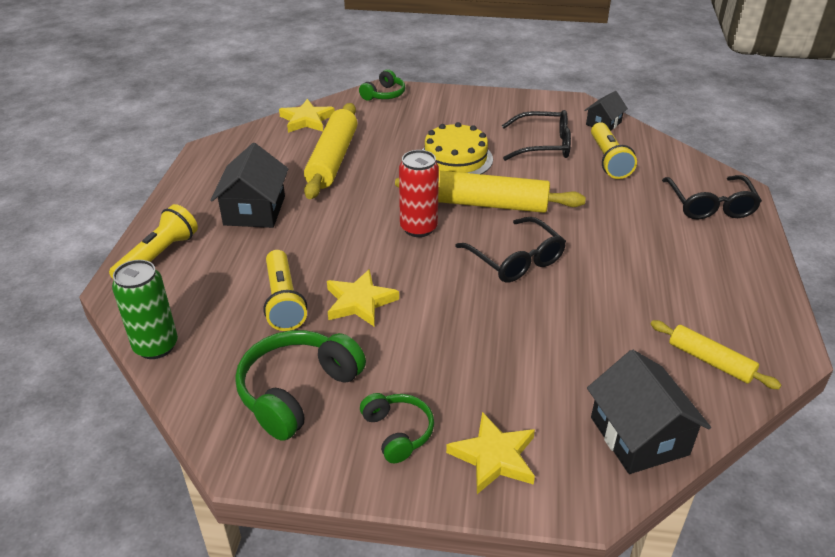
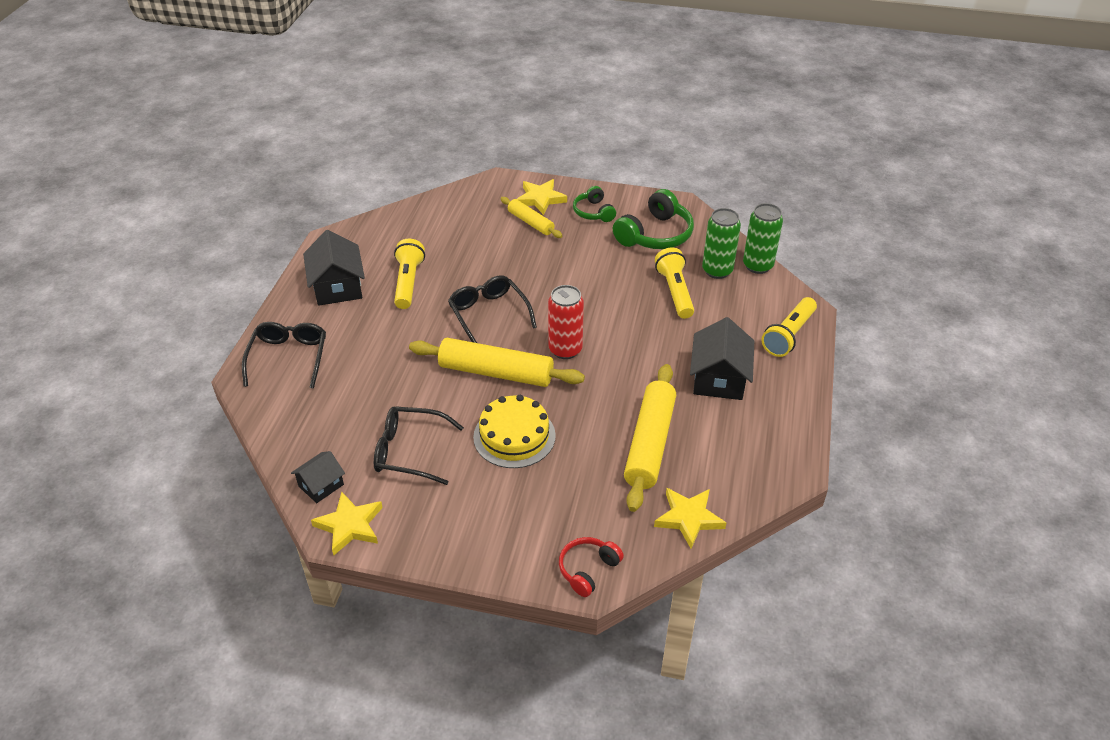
camera: 175 degrees left, 5 degrees up
yellow star [327,269,399,327] -> yellow star moved to [311,492,383,555]
green headphones [359,69,405,101] -> red headphones [559,537,624,597]
black house [587,350,711,474] -> black house moved to [303,230,365,306]
yellow flashlight [591,122,637,179] -> yellow flashlight moved to [394,239,425,309]
yellow rolling pin [651,320,781,389] -> yellow rolling pin moved to [500,197,563,238]
none -> green can [702,208,741,279]

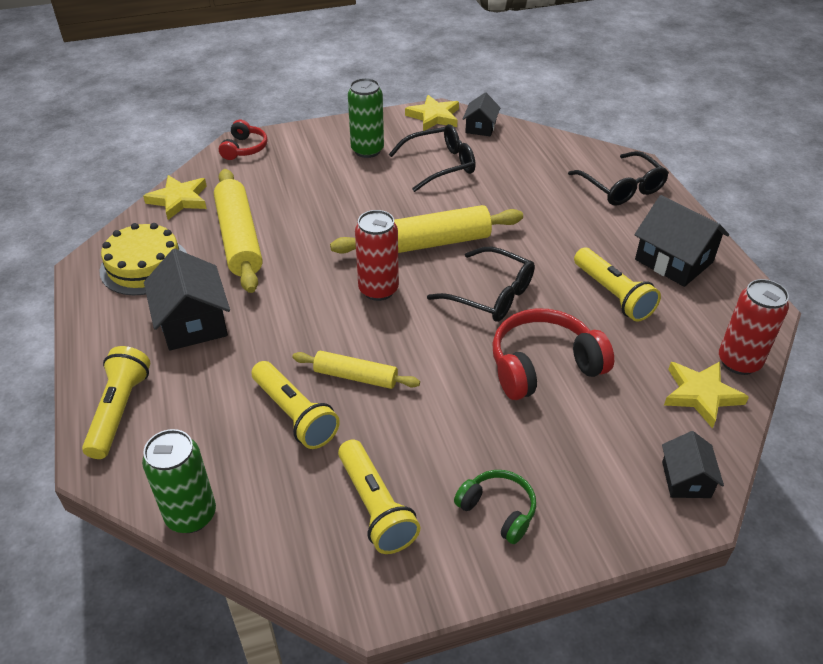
camera: 150 degrees right, 0 degrees up
yellow cake [473,395,556,468] -> yellow cake moved to [100,223,187,295]
yellow rolling pin [500,197,563,238] -> yellow rolling pin moved to [292,351,420,389]
yellow star [517,179,567,215] -> yellow star moved to [664,361,749,429]
green headphones [613,189,694,249] -> yellow flashlight [338,439,420,554]
green can [702,208,741,279] -> green can moved to [348,78,384,158]
none -> red headphones [492,308,614,400]
none -> black house [662,431,724,498]
none -> red can [719,279,789,375]

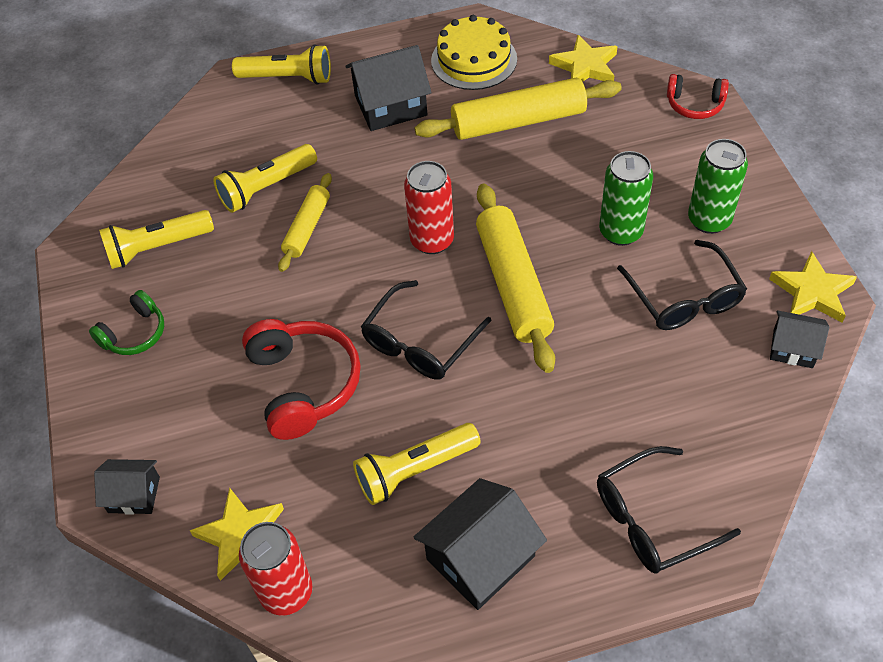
camera: 95 degrees right, 10 degrees up
green can [142,429,216,533] -> green can moved to [599,151,653,246]

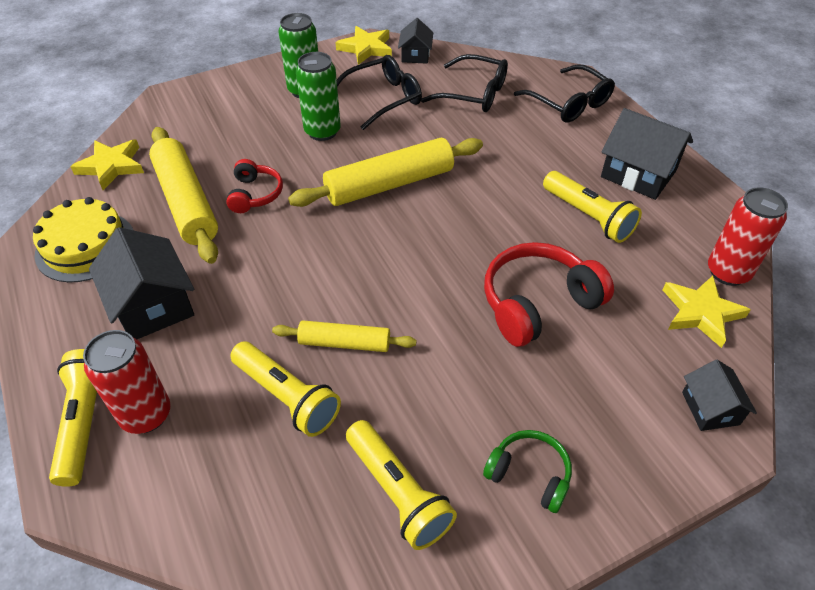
camera: 105 degrees left, 5 degrees down
black glasses [361,280,491,379] -> black glasses moved to [421,54,508,112]
red can [404,161,454,254] -> red can moved to [83,330,171,434]
red headphones [667,74,729,119] -> red headphones moved to [226,159,283,213]

